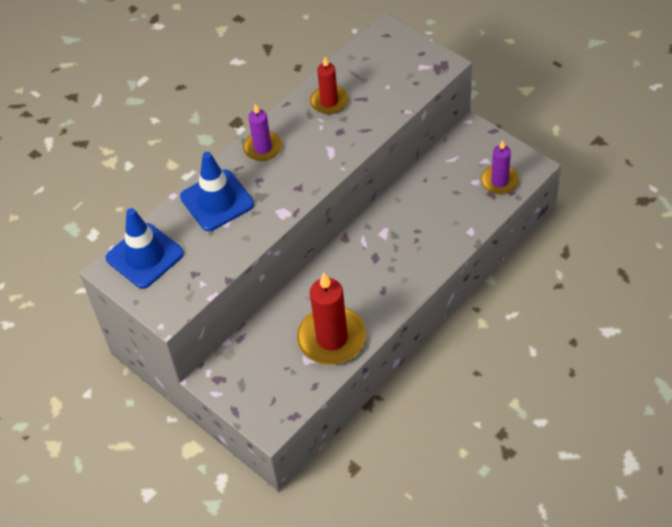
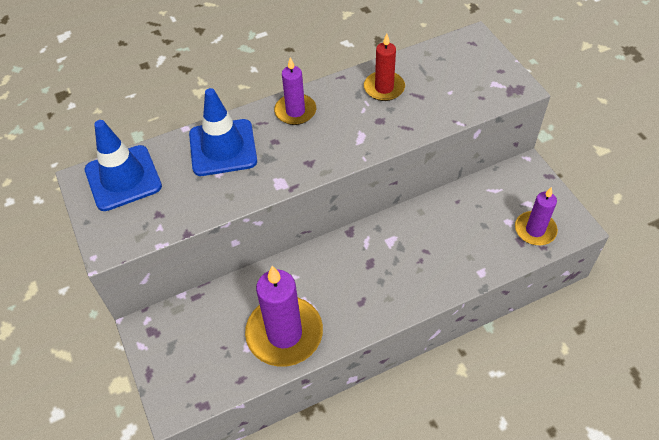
camera: 20 degrees right, 0 degrees up
red candle [297,273,366,365] -> purple candle [245,266,323,367]

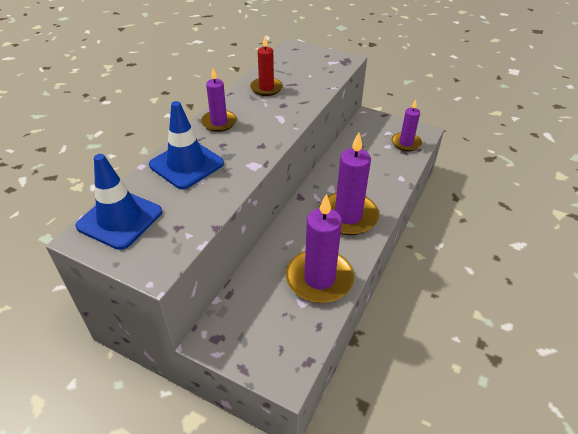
camera: 40 degrees left, 10 degrees down
none -> purple candle [319,132,379,235]

